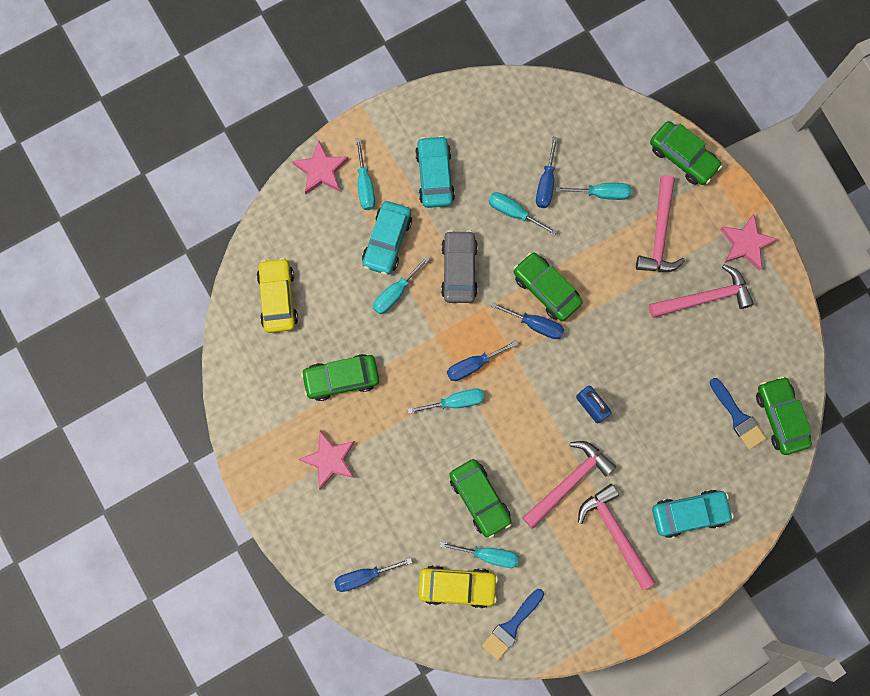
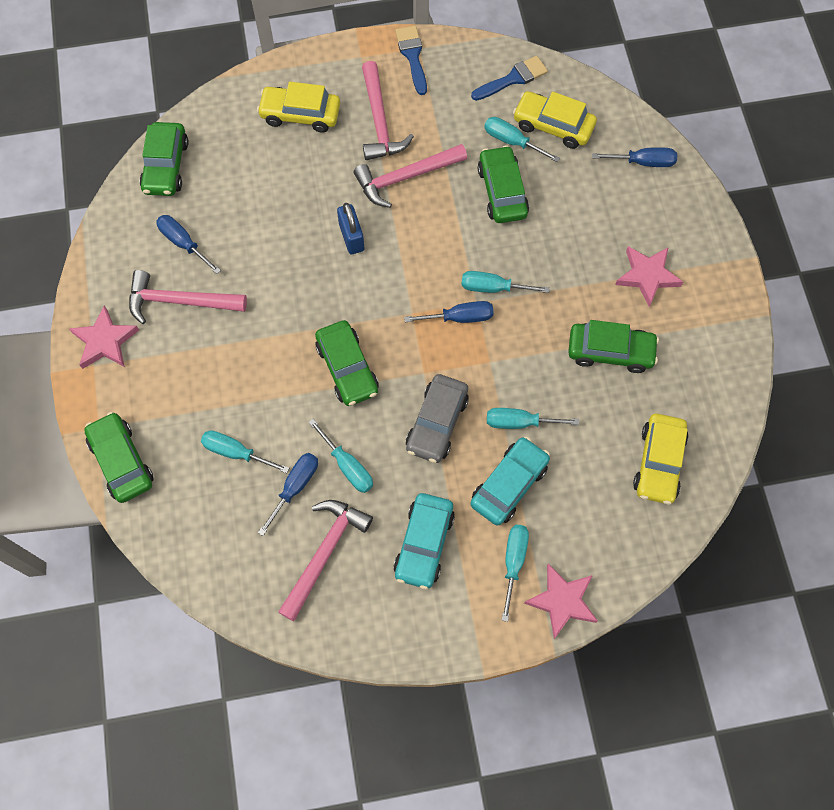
camera: 160 degrees left, 10 degrees down
turquoise screwdriver [373,255,430,314] -> turquoise screwdriver turned 150 degrees counterclockwise [487,408,579,429]
blue screwdriver [491,302,564,339] -> blue screwdriver moved to [156,215,221,274]
pink hammer [636,175,685,272] -> pink hammer moved to [278,500,373,621]
turquoise car [652,490,734,538] -> yellow car [257,82,340,133]
blue brush [710,378,766,450] -> blue brush moved to [395,26,427,95]

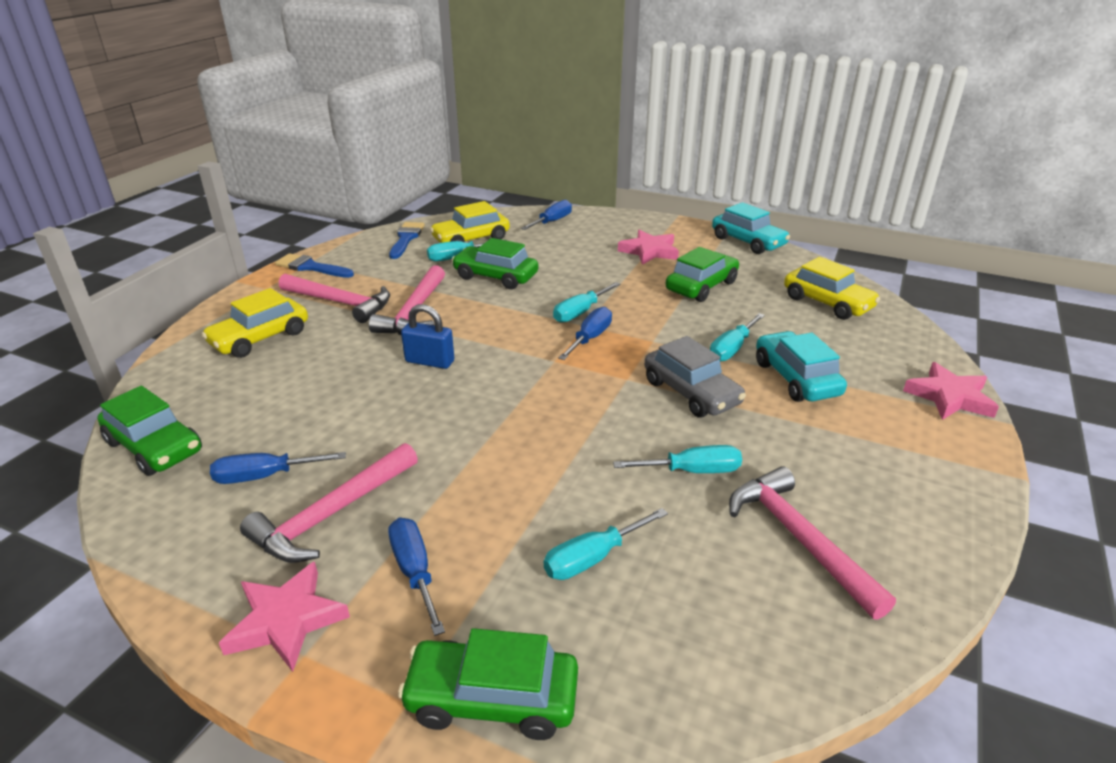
camera: 55 degrees left, 35 degrees down
blue screwdriver [258,453,318,536] -> blue screwdriver moved to [388,518,445,636]
green car [315,320,379,406] -> none
turquoise car [393,493,455,590] -> turquoise car moved to [712,202,790,254]
turquoise screwdriver [501,525,529,622] -> none

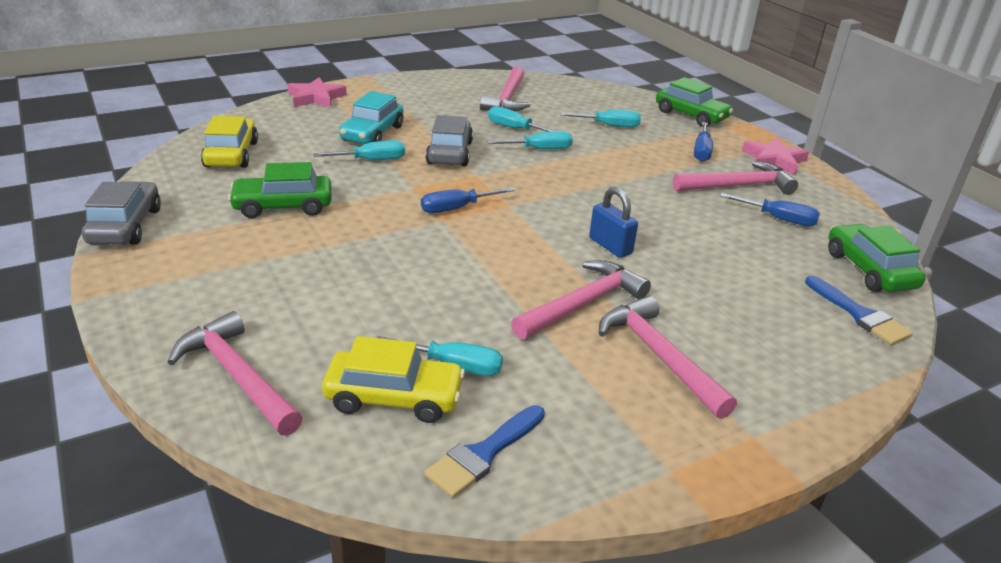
camera: 145 degrees left, 0 degrees up
yellow car [202,288,308,358] -> none
blue brush [275,253,354,278] -> blue brush moved to [805,276,912,345]
green car [452,238,538,289] -> none
blue screwdriver [521,200,572,230] -> pink hammer [168,311,303,436]
turquoise screwdriver [553,282,620,323] -> turquoise screwdriver moved to [487,131,573,150]
pink star [618,230,679,265] -> none
turquoise car [712,202,790,254] -> grey car [82,181,161,245]

